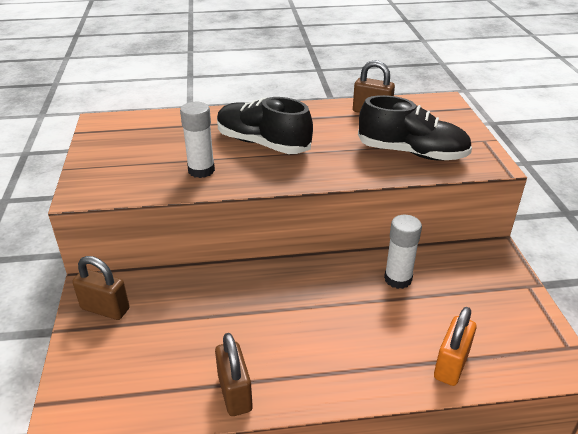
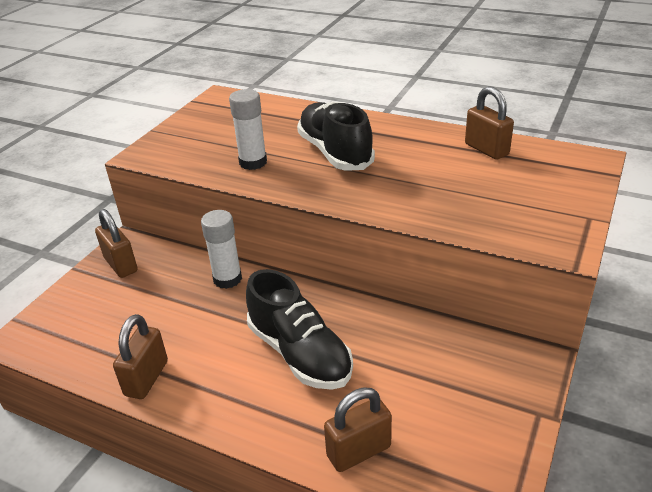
camera: 35 degrees right, 0 degrees up
black shoe [358,95,472,161] -> black shoe moved to [246,269,353,390]
white glue stick [384,215,422,289] -> white glue stick moved to [201,210,242,289]
orange padlock [434,307,477,386] -> brown padlock [324,387,392,472]

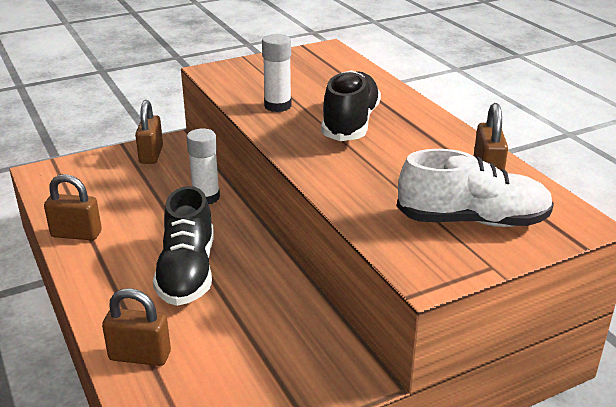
camera: 35 degrees right, 5 degrees down
brown padlock [113,314,168,399] -> brown padlock turned 45 degrees clockwise [44,174,102,240]
none -> white shoe [397,149,554,227]

